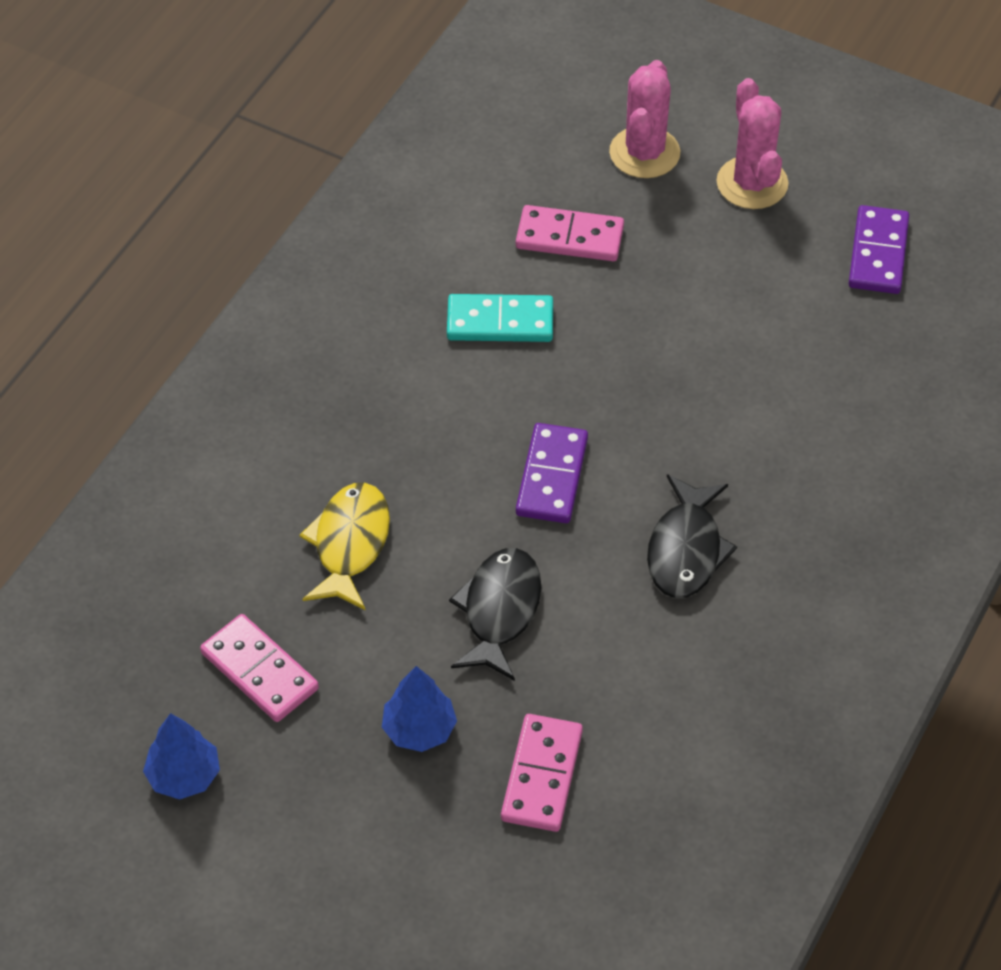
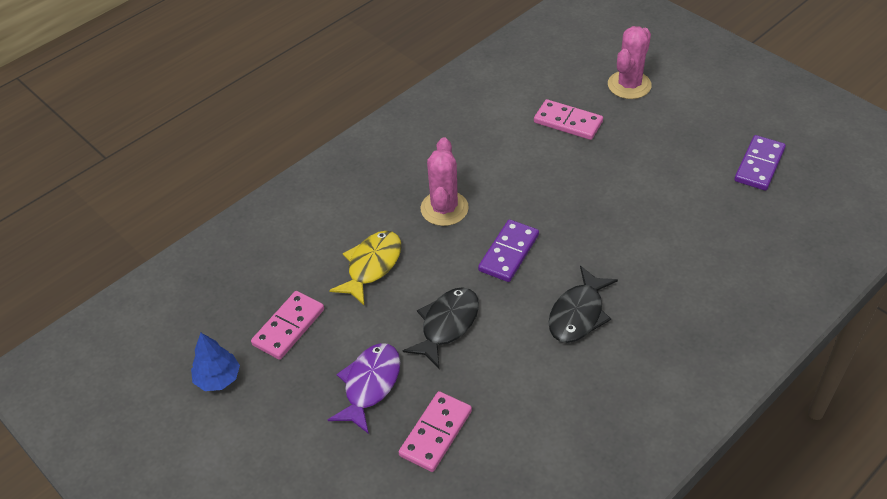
camera: 20 degrees right, 5 degrees down
pink domino [200,614,319,722] -> pink domino turned 60 degrees clockwise [251,291,324,360]
blue tree [382,666,457,752] -> purple fish [328,343,400,434]
turquoise domino [447,294,553,342] -> none
pink cactus [716,78,789,209] -> pink cactus moved to [421,138,469,226]

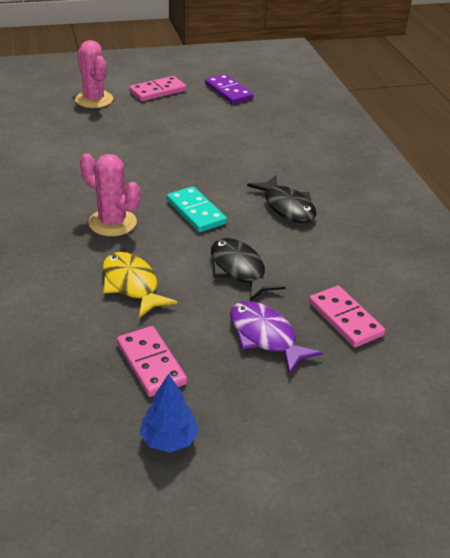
camera: 65 degrees left, 10 degrees down
purple domino [478,219,539,282] -> turquoise domino [167,186,227,232]
pink domino [534,99,603,140] -> pink domino moved to [129,76,186,101]

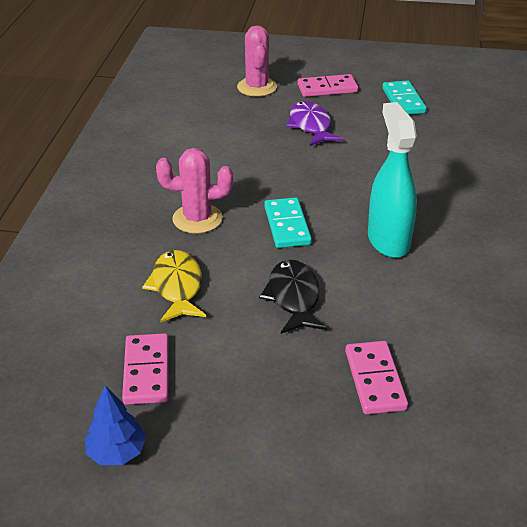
camera: 25 degrees right, 0 degrees up
pink cactus [80,153,140,236] -> pink cactus turned 60 degrees counterclockwise [156,148,233,234]
purple domino [205,74,253,104] -> turquoise domino [382,80,427,115]
purple fish [230,301,323,374] -> purple fish moved to [287,101,343,146]
black fish [247,175,316,223] -> turquoise spray bottle [368,102,417,258]

